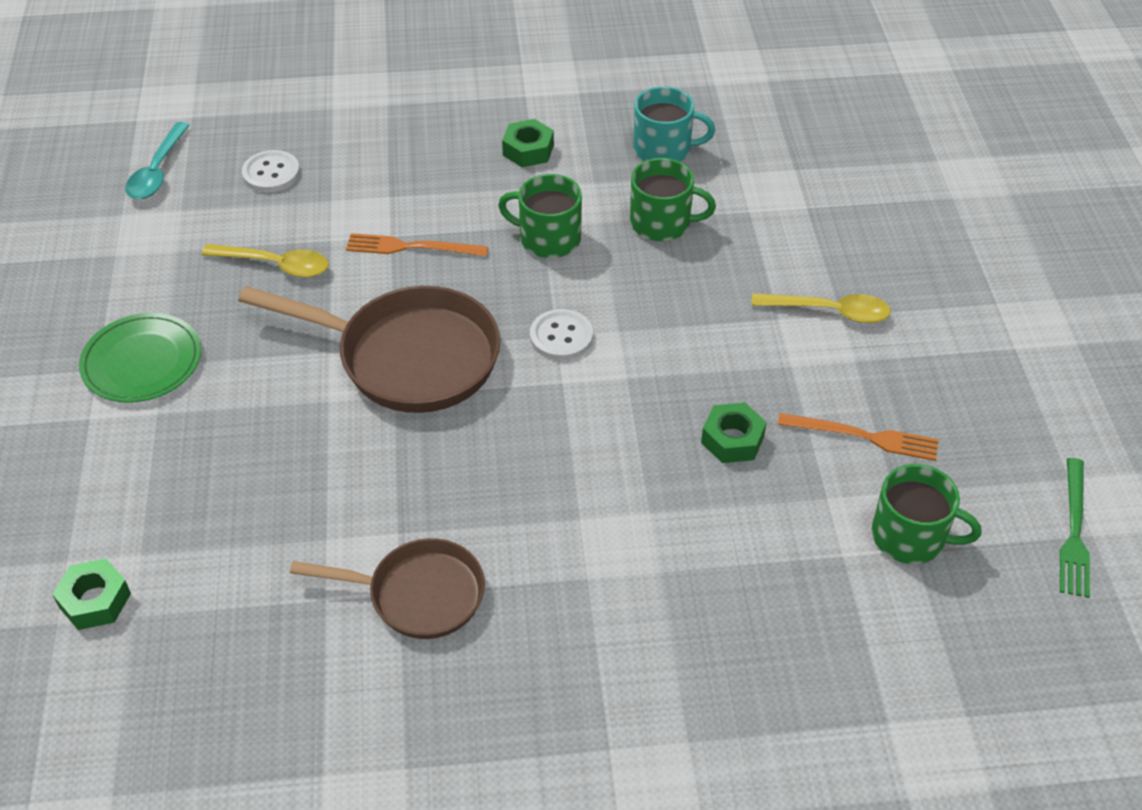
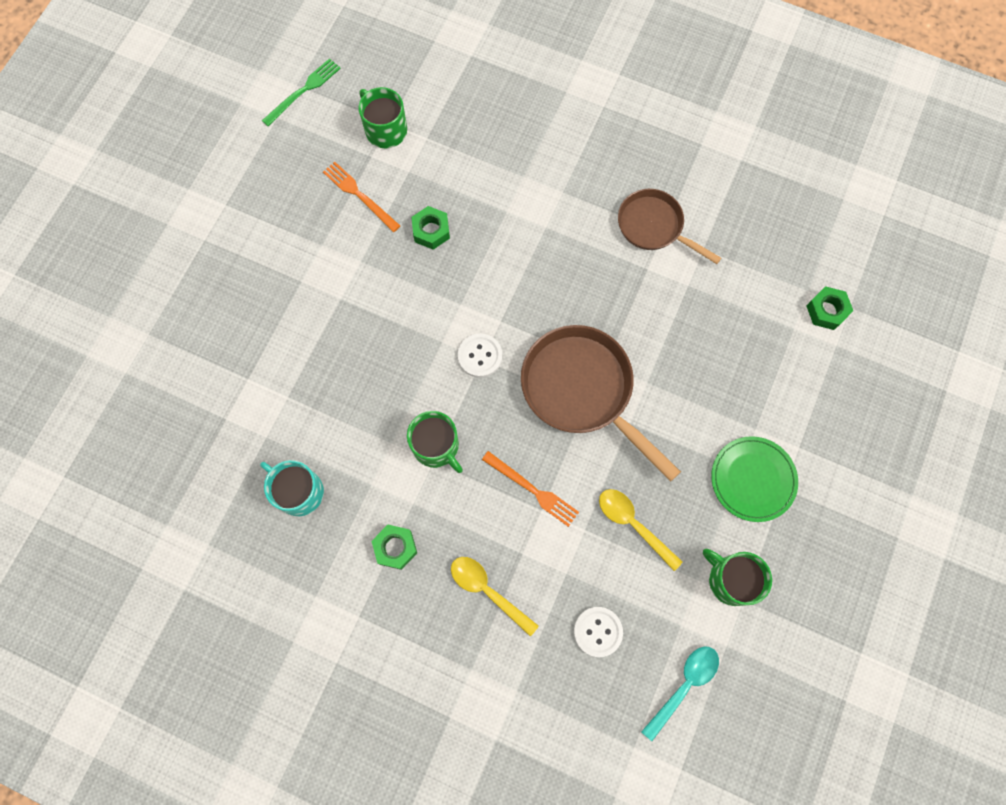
camera: 150 degrees left, 25 degrees up
green mug [630,158,716,241] -> green mug moved to [703,549,772,606]
yellow spoon [751,293,891,323] -> yellow spoon moved to [451,557,539,637]

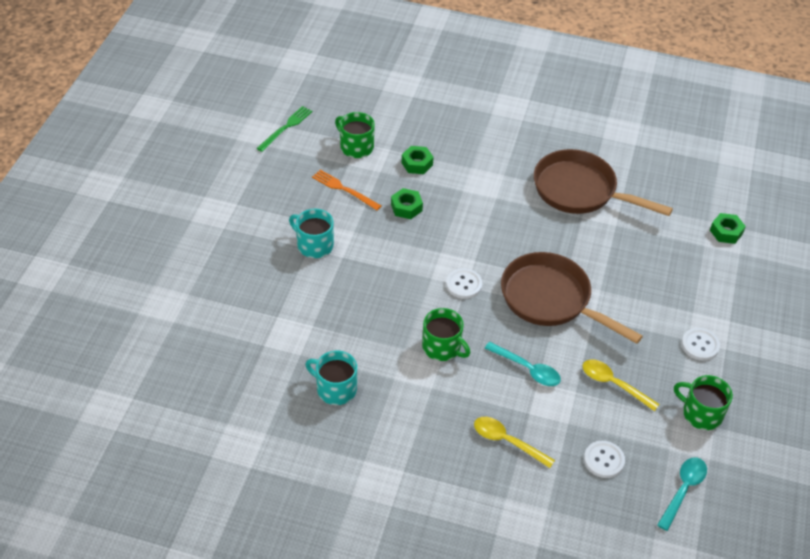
camera: 10 degrees left, 25 degrees down
green nut [372,524,417,570] -> green nut moved to [402,146,433,174]
orange fork [482,451,579,527] -> turquoise spoon [485,342,561,386]
brown pan [618,189,721,264] -> brown pan [534,149,673,216], size x1.60
green plate [711,436,798,522] -> white button [681,328,720,361]
none -> turquoise mug [289,209,334,258]

